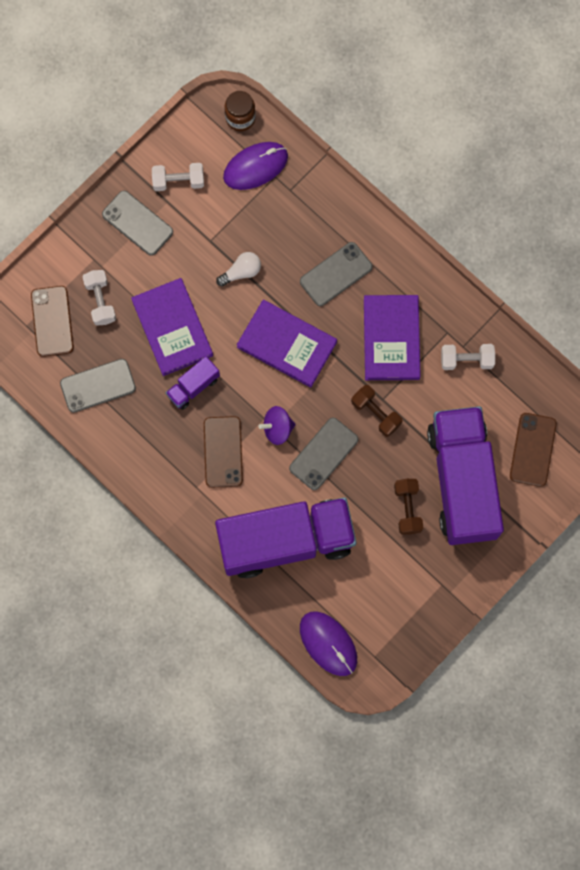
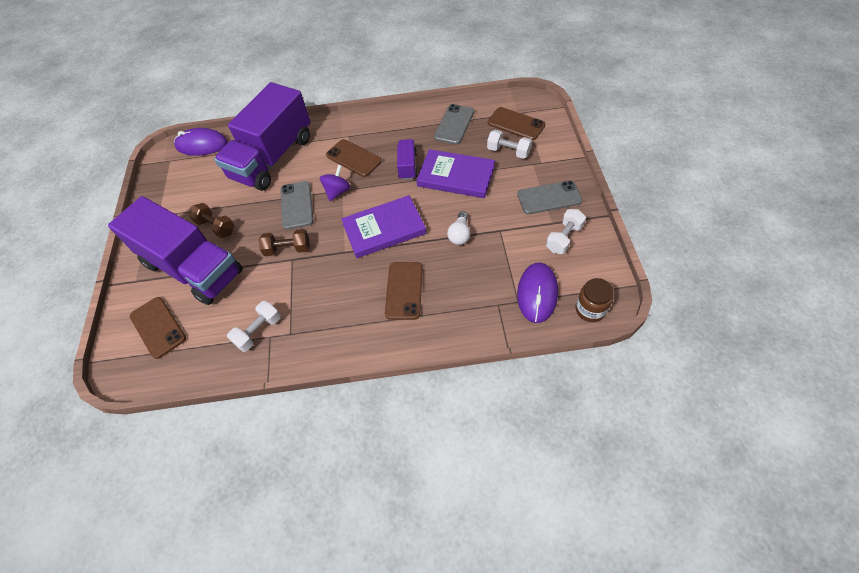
camera: 135 degrees right, 20 degrees down
grey phone [300,242,373,306] -> brown phone [385,262,423,320]
purple book [364,295,421,380] -> none

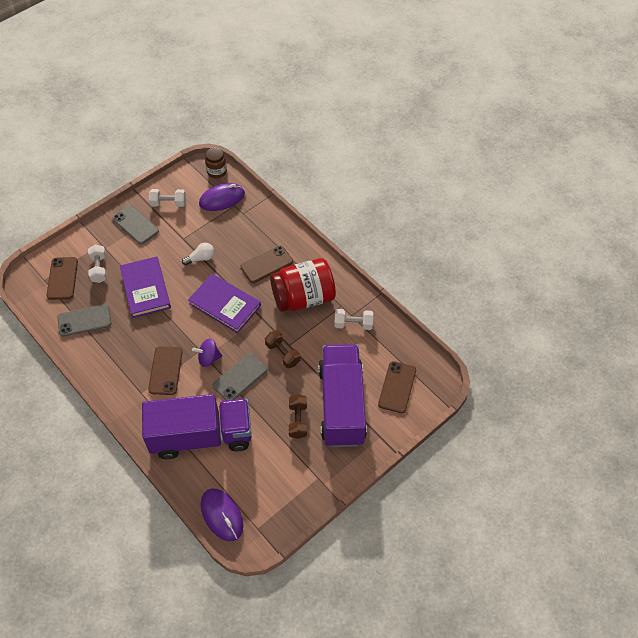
camera: 130 degrees left, 0 degrees up
purple truck [397,139,417,180] -> none
none -> red jar [270,258,336,312]

